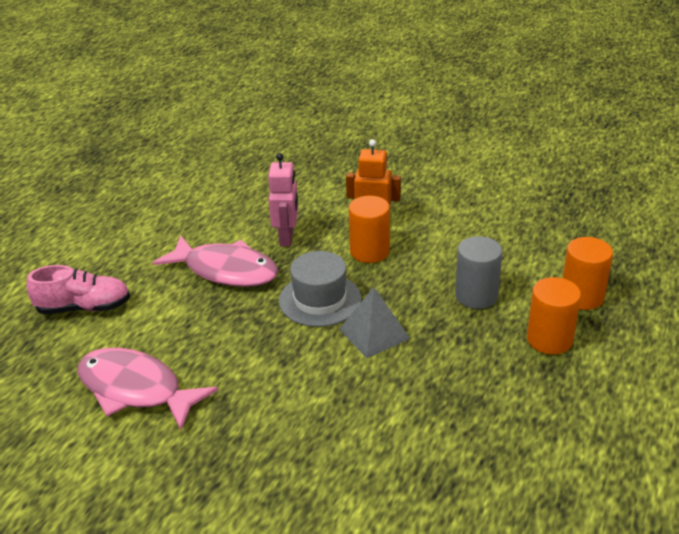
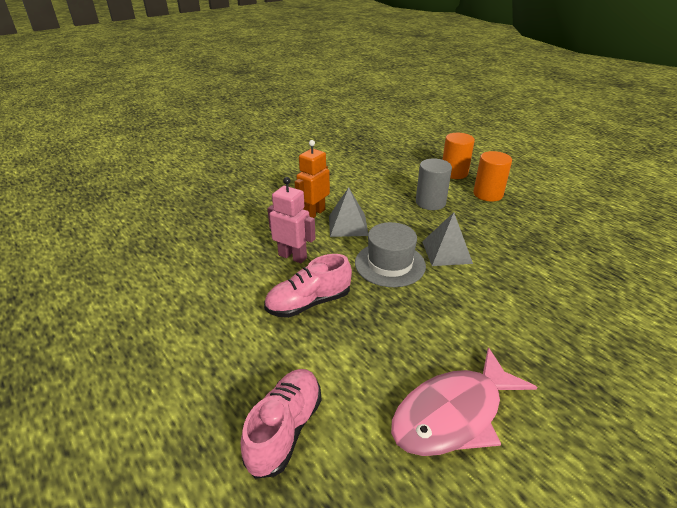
camera: 65 degrees left, 0 degrees up
pink fish [153,235,278,287] -> pink shoe [264,254,352,318]
orange cylinder [349,196,390,263] -> grey pyramid [329,187,368,237]

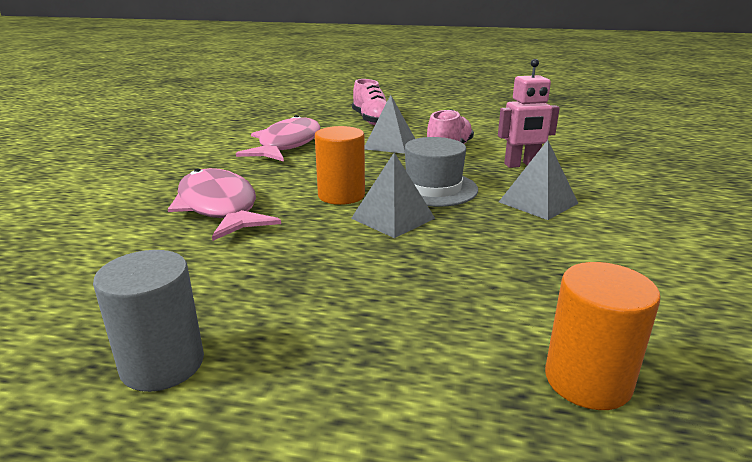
camera: 140 degrees right, 10 degrees down
orange robot [295,140,330,218] -> none
grey cylinder [416,158,452,210] -> grey cylinder moved to [93,250,204,392]
orange cylinder [473,151,512,202] -> orange cylinder moved to [315,126,365,205]
none -> pink fish [168,168,281,241]
none -> grey pyramid [365,95,415,154]

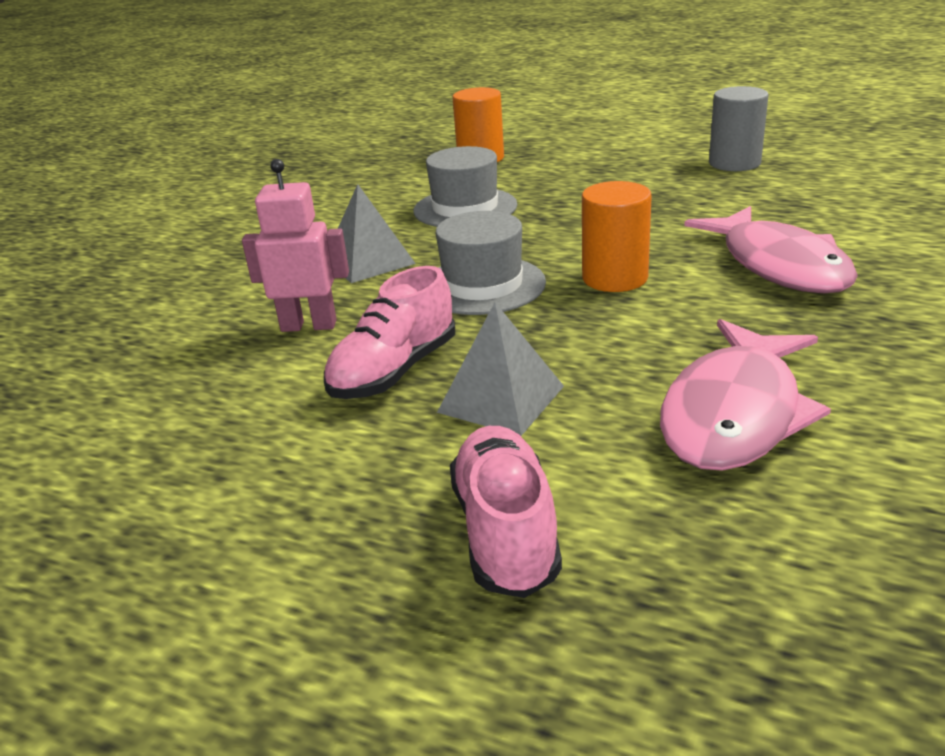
camera: 165 degrees left, 5 degrees up
grey pyramid [351,152,435,238] -> none
none -> grey hat [413,146,517,227]

